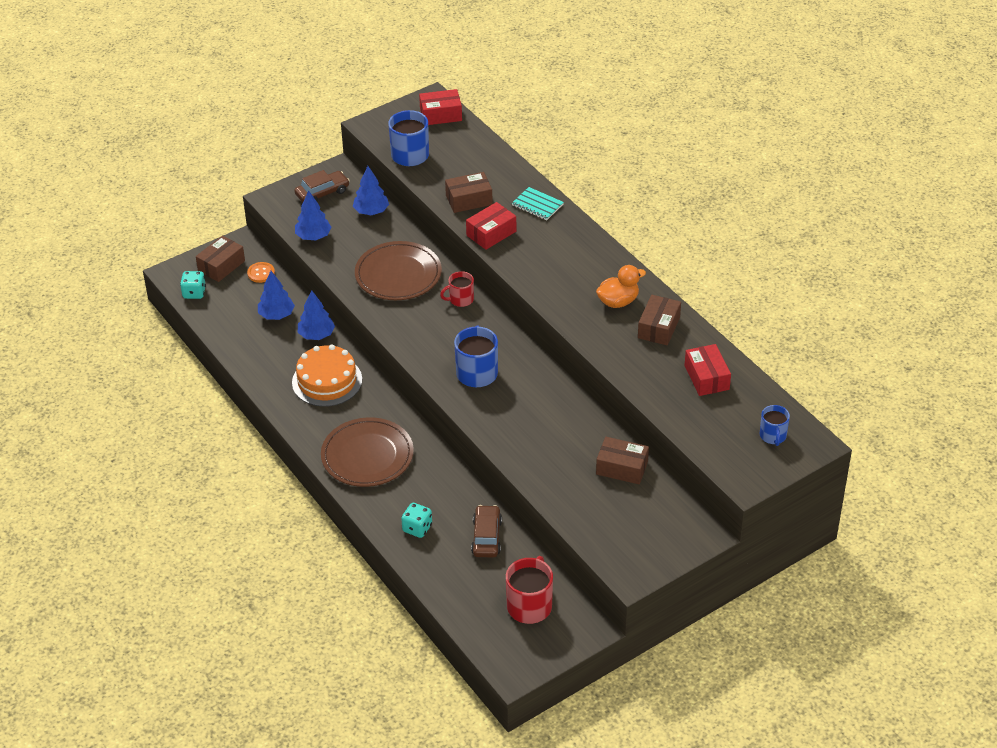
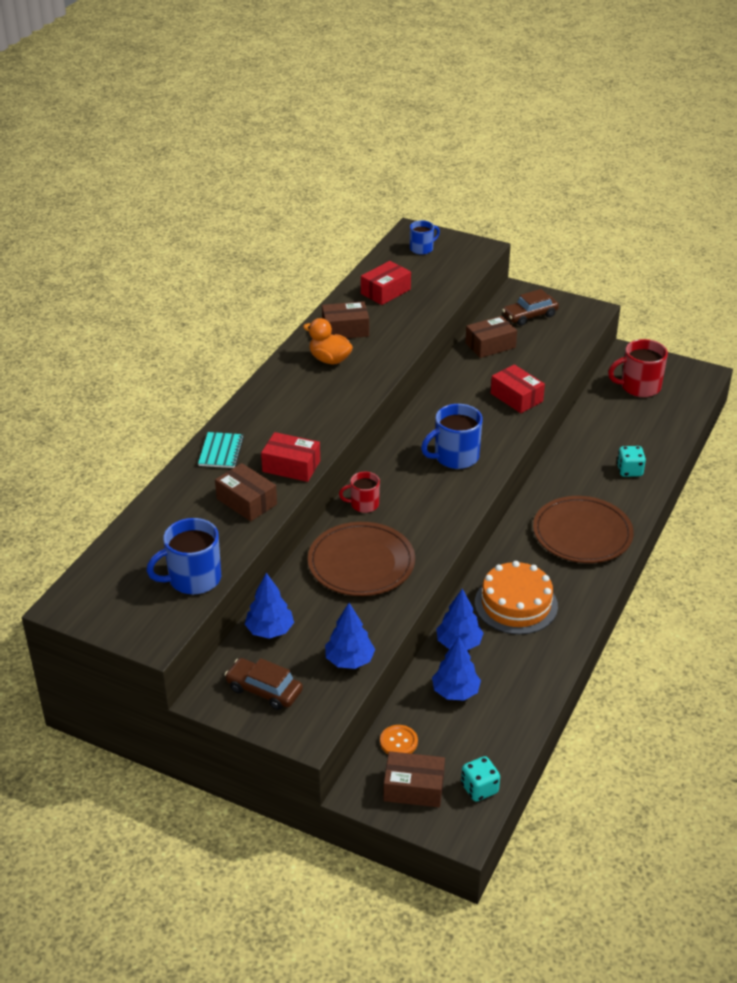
camera: 120 degrees left, 5 degrees down
red box [419,89,462,125] -> red box moved to [491,364,545,413]
red mug [440,271,474,307] -> red mug turned 135 degrees clockwise [339,472,380,513]
brown car [471,505,502,558] -> brown car moved to [502,289,559,326]
brown box [596,437,649,484] -> brown box turned 75 degrees clockwise [465,316,517,358]

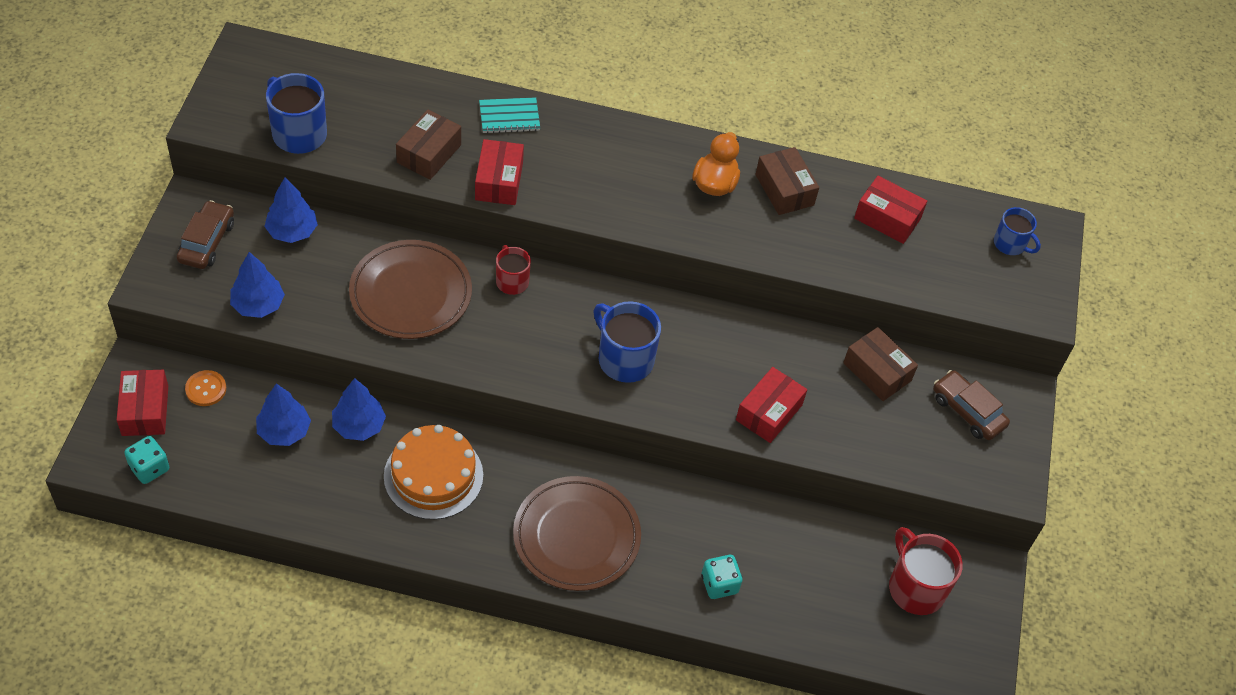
camera: 70 degrees right, 15 degrees up
brown box [383,751,445,807] -> red box [117,370,168,436]

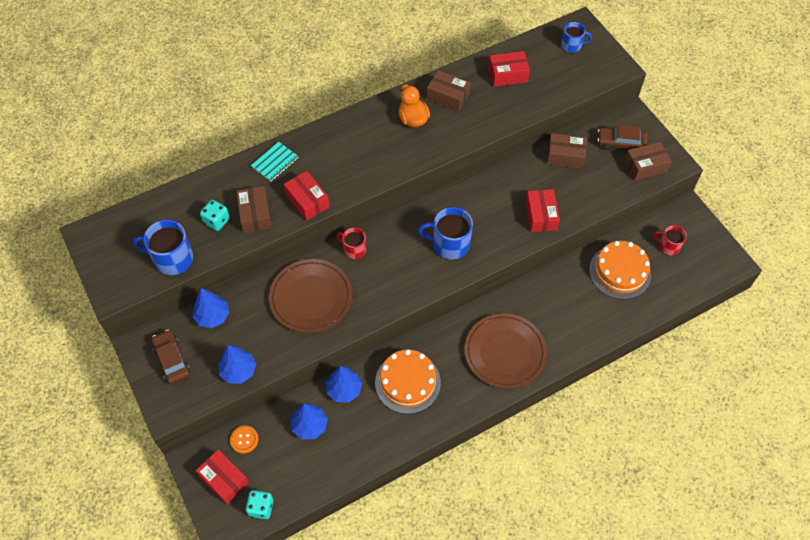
camera: 35 degrees left, 5 degrees up
turquoise dice [701,555,743,599] -> turquoise dice moved to [200,200,230,231]
red mug [889,527,963,615] -> red mug [653,225,687,256], size x0.61
none -> orange cake [589,241,651,299]
none -> brown box [624,142,672,181]

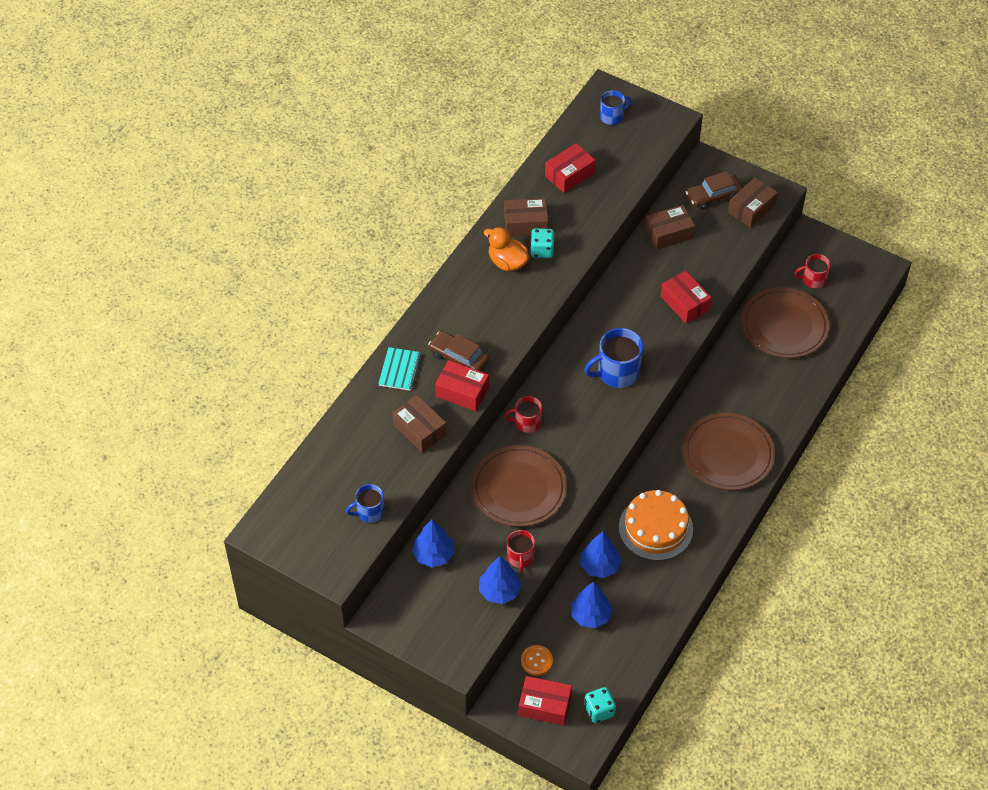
camera: 30 degrees left, 5 degrees down
blue mug [133,220,193,275] -> blue mug [346,484,384,523], size x0.61
brown car [151,330,190,384] -> brown car moved to [428,331,489,372]
turquoise dice [200,200,230,231] -> turquoise dice moved to [530,228,555,258]
orange cake [589,241,651,299] -> brown plate [741,287,830,358]
none -> red mug [507,530,535,573]

